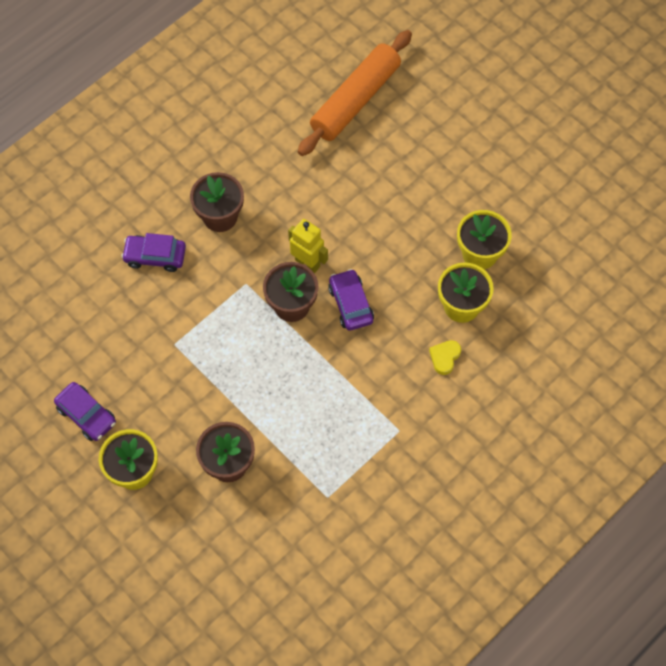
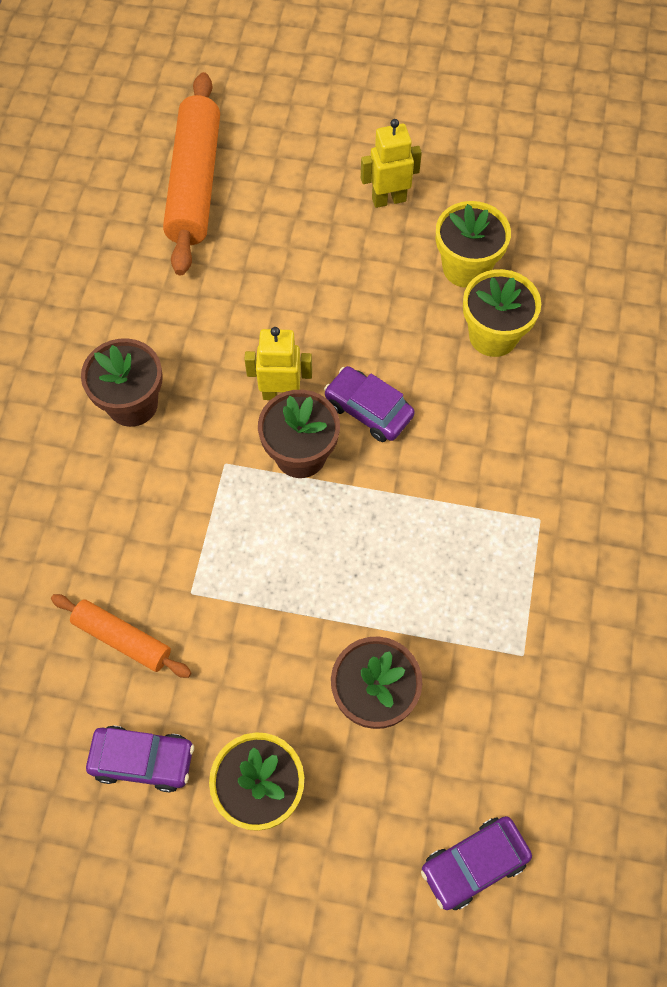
camera: 35 degrees left, 0 degrees up
purple car [121,233,186,272] -> purple car moved to [421,816,532,910]
yellow heart [429,340,461,375] -> none
none -> orange rolling pin [51,594,192,678]
none -> yellow robot [361,119,422,208]

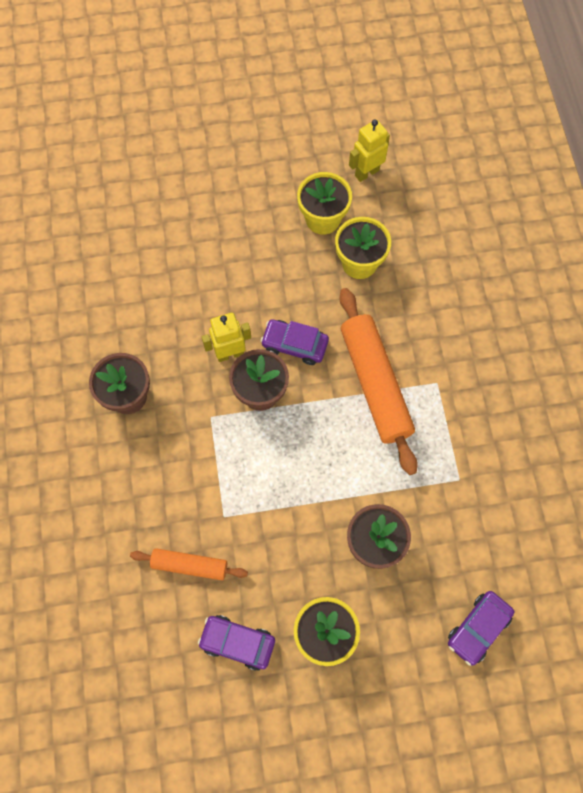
camera: 20 degrees left, 5 degrees up
purple car [86,726,194,792] -> purple car turned 150 degrees counterclockwise [198,615,275,671]
orange rolling pin [163,72,220,276] -> orange rolling pin moved to [339,288,418,475]
yellow robot [361,119,422,208] -> yellow robot moved to [349,120,390,182]

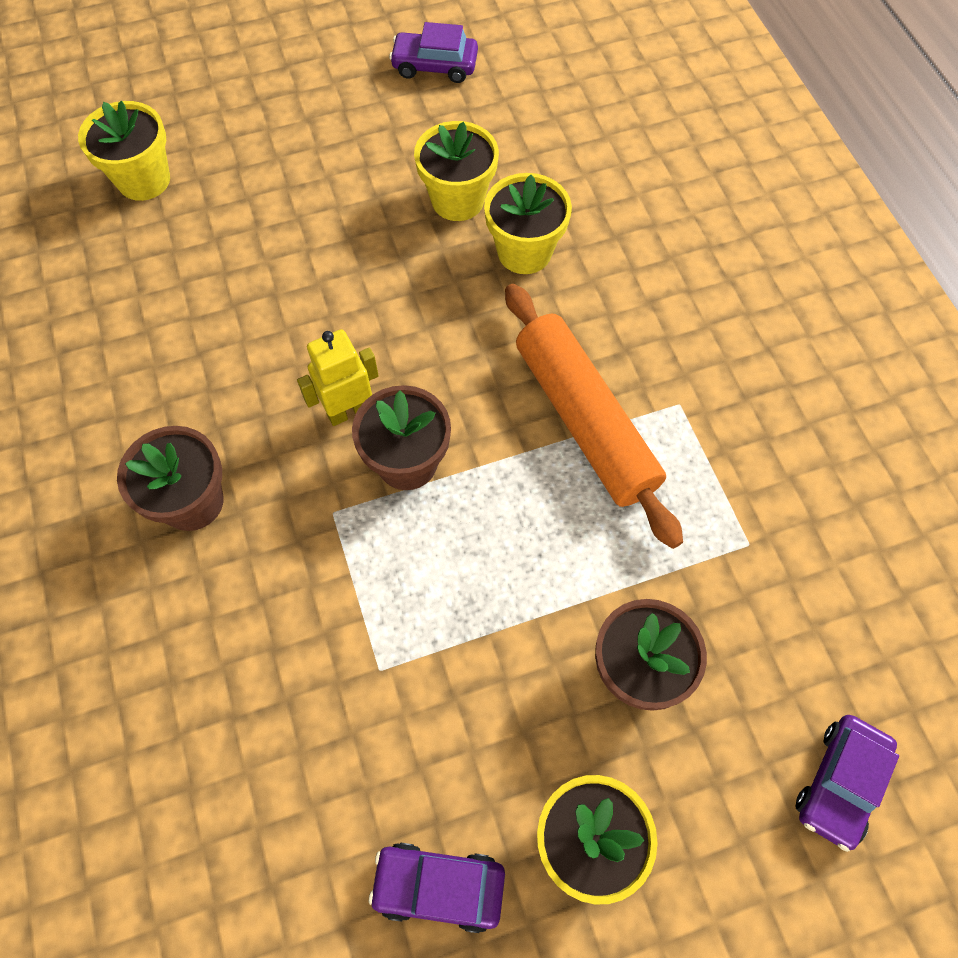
camera: 10 degrees left, 5 degrees down
orange rolling pin [130,548,248,580] -> none
purple car [261,320,329,365] -> purple car moved to [389,22,478,83]
yellow robot [349,120,390,182] -> none
none -> yellow flower pot [78,101,170,201]

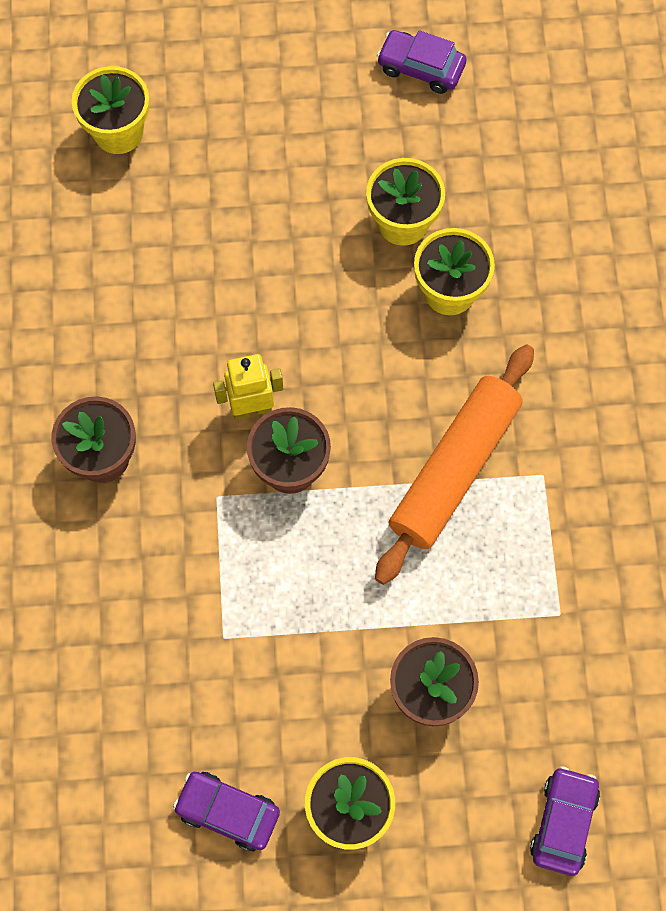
camera: 15 degrees right, 5 degrees up
orange rolling pin [505,284,683,549] -> orange rolling pin turned 45 degrees clockwise [375,344,534,585]
purple car [796,715,899,852] -> purple car turned 150 degrees clockwise [530,766,600,876]

